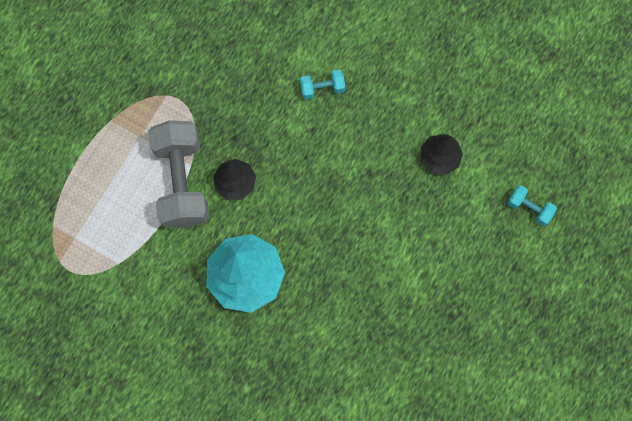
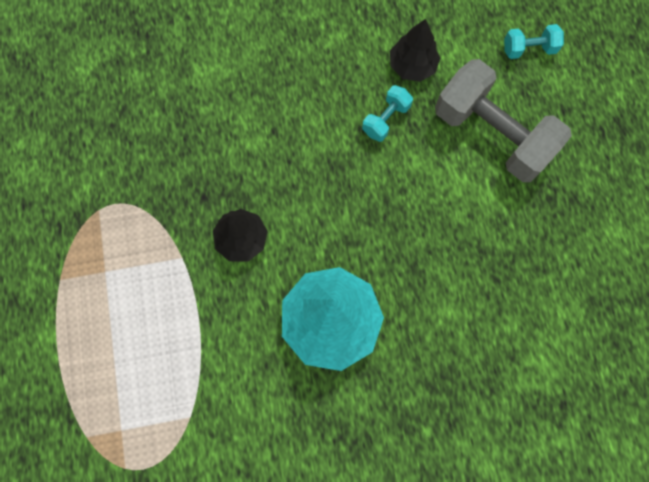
camera: 40 degrees left, 0 degrees up
grey dumbbell [148,120,209,228] -> grey dumbbell moved to [435,59,572,182]
turquoise dumbbell [300,69,345,100] -> turquoise dumbbell moved to [362,85,413,142]

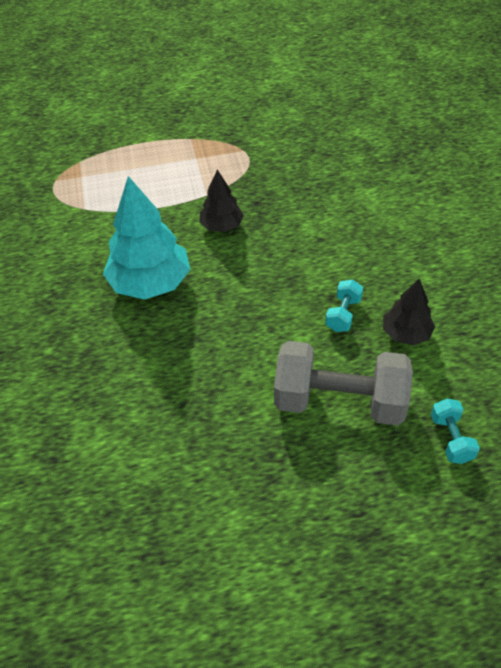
camera: 90 degrees right, 25 degrees down
turquoise dumbbell [362,85,413,142] -> turquoise dumbbell turned 75 degrees clockwise [325,279,363,332]
grey dumbbell [435,59,572,182] -> grey dumbbell turned 60 degrees clockwise [274,341,413,425]

